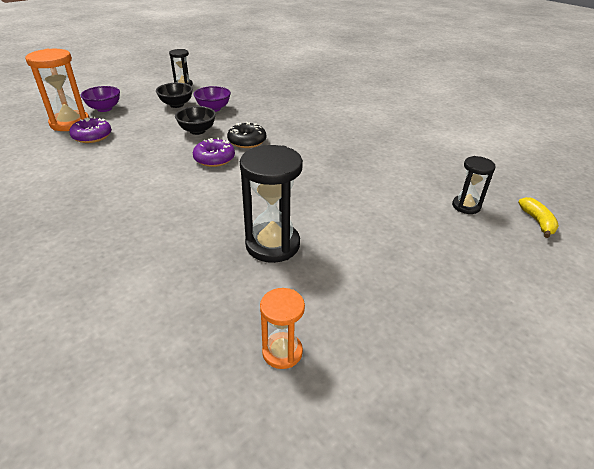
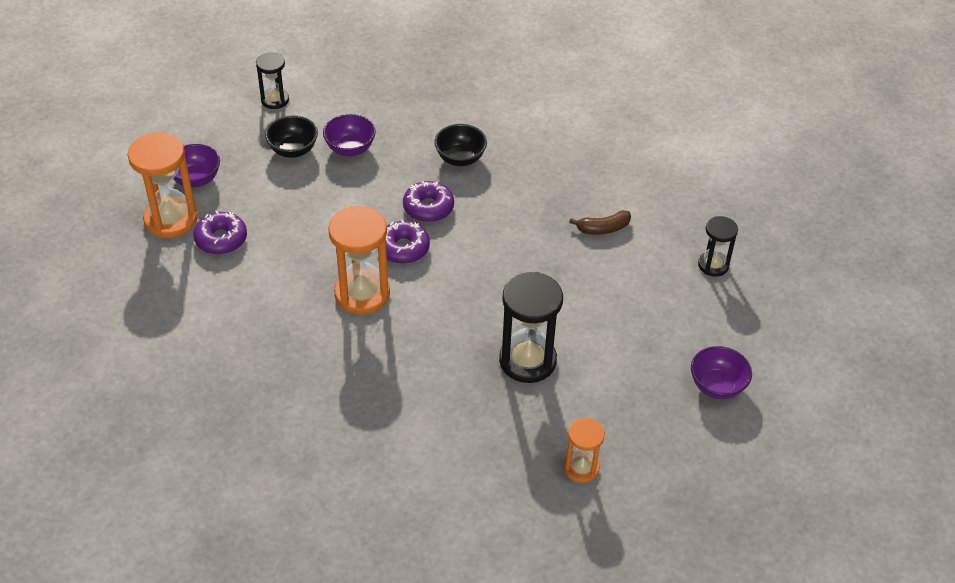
camera: 15 degrees left, 10 degrees up
black bowl [175,106,216,135] -> black bowl moved to [434,124,487,166]
black donut [227,122,266,148] -> purple donut [403,181,454,222]
yellow banana [518,197,559,238] -> none
none -> orange hourglass [328,206,390,315]
none -> brown banana [569,210,631,235]
none -> purple bowl [691,346,752,399]

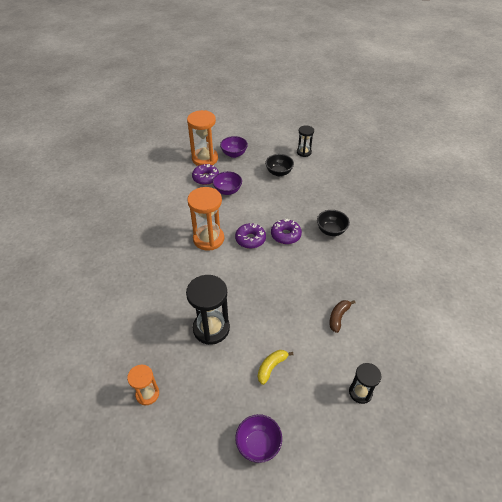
camera: 60 degrees right, 0 degrees up
purple bowl [323,114,376,156] -> purple bowl moved to [212,171,242,195]
brown banana [569,210,631,235] -> brown banana turned 75 degrees clockwise [329,300,356,333]
none -> yellow banana [258,350,294,385]

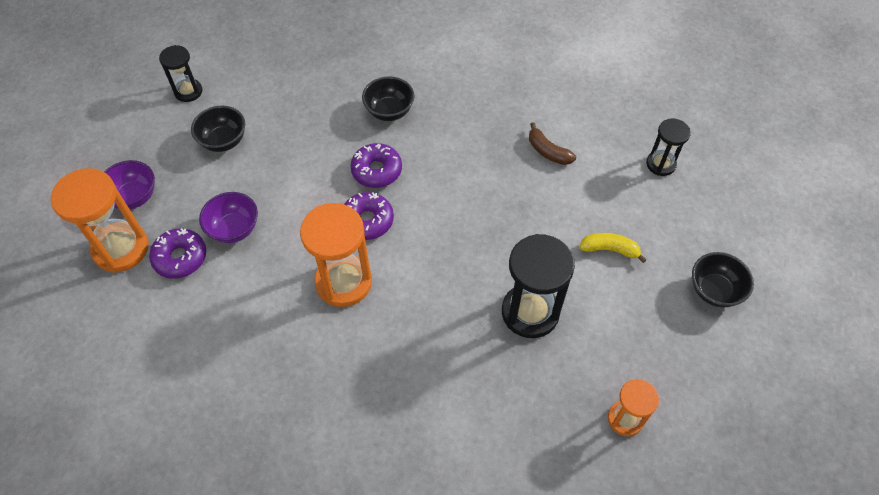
camera: 75 degrees left, 10 degrees up
purple bowl [235,414,282,463] -> black bowl [692,252,754,308]
yellow banana [258,350,294,385] -> yellow banana turned 135 degrees clockwise [579,233,647,263]

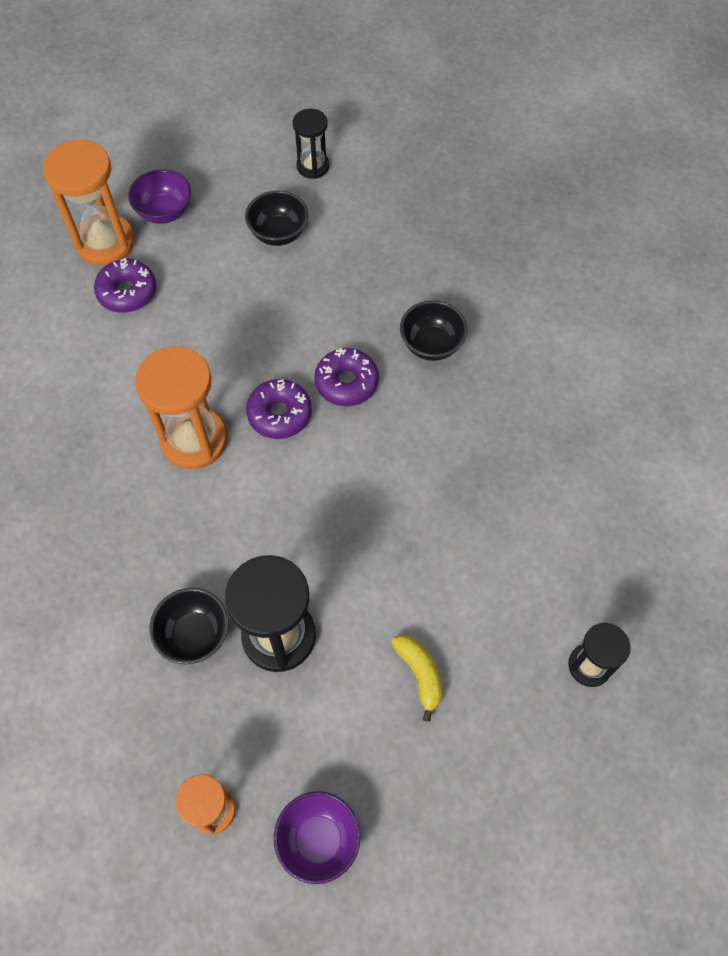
camera: 55 degrees right, 5 degrees up
purple bowl [199,192,258,243] -> purple bowl moved to [274,791,361,884]
brown banana [529,122,576,165] -> none
black bowl [692,252,754,308] -> black bowl moved to [150,588,229,664]

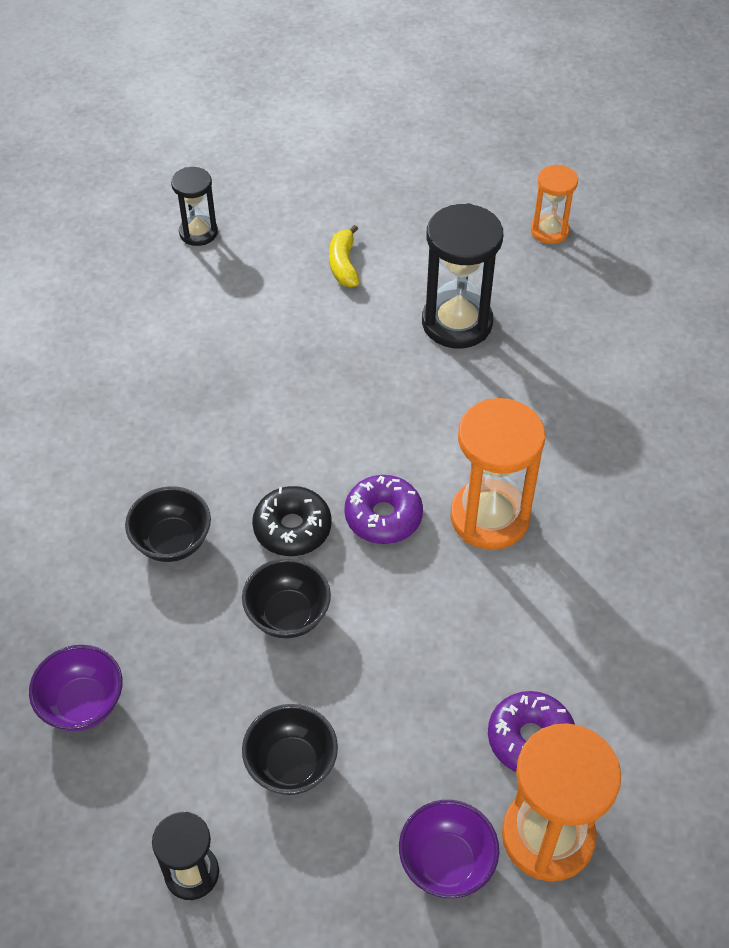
camera: 160 degrees left, 10 degrees down
black bowl [150,588,229,664] -> black bowl moved to [242,558,331,638]
purple bowl [274,791,361,884] -> purple bowl moved to [29,645,123,731]
purple donut [314,348,379,406] -> black donut [252,486,332,556]

